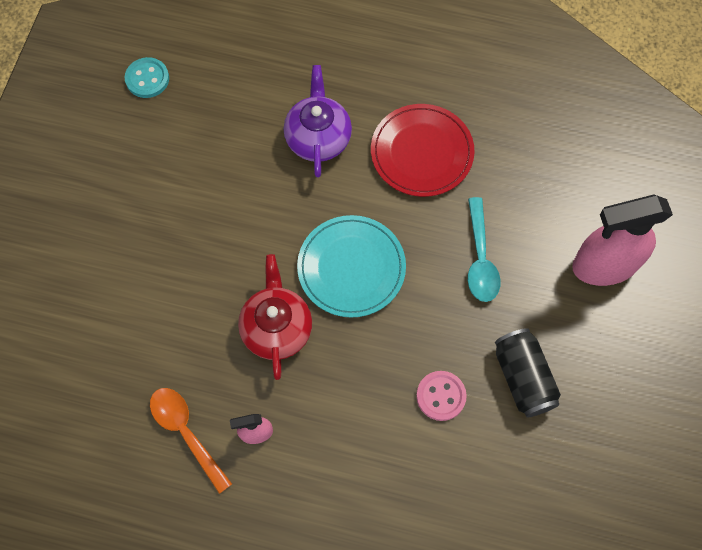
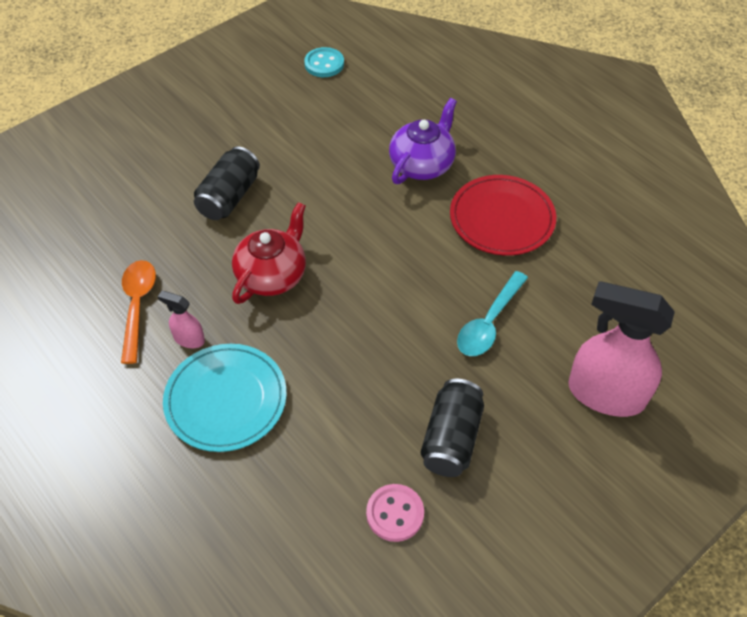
camera: 35 degrees right, 15 degrees down
turquoise plate [297,215,406,317] -> turquoise plate moved to [163,344,287,452]
pink button [416,371,467,421] -> pink button moved to [366,484,424,542]
none -> black can [194,146,260,220]

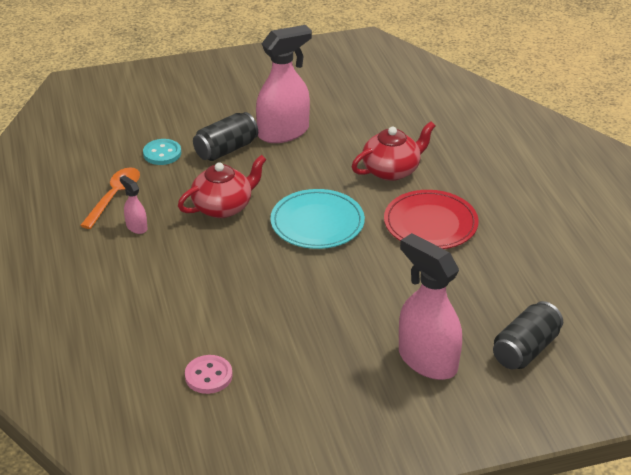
camera: 25 degrees right, 15 degrees down
turquoise plate [163,344,287,452] -> turquoise plate moved to [270,189,365,249]
turquoise button [304,47,344,77] -> turquoise button moved to [143,139,181,165]
purple teapot [389,98,457,184] -> red teapot [352,121,436,181]
black can [421,379,484,477] -> black can moved to [493,301,563,369]
turquoise spoon [457,271,528,356] -> none
none -> pink spray bottle [256,25,312,143]

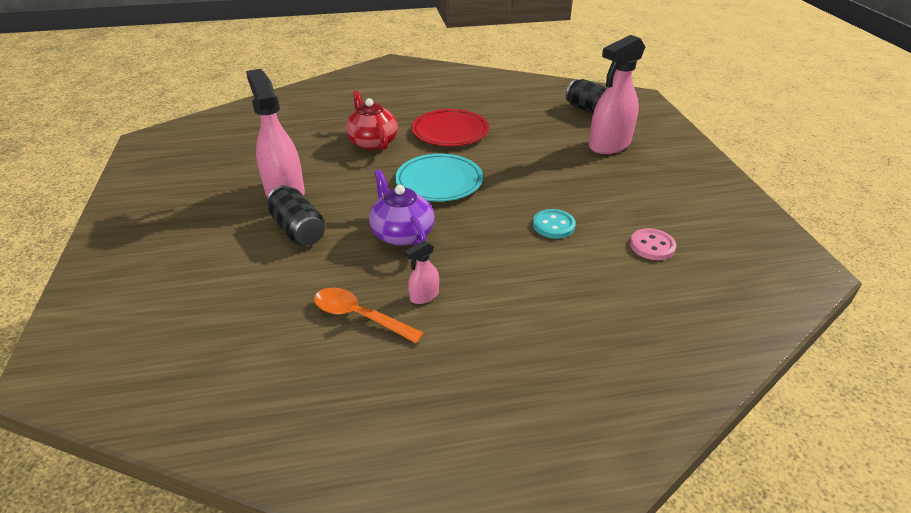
camera: 85 degrees left, 0 degrees up
turquoise button [143,139,181,165] -> turquoise button moved to [533,209,576,239]
red teapot [178,155,267,218] -> purple teapot [369,170,435,246]

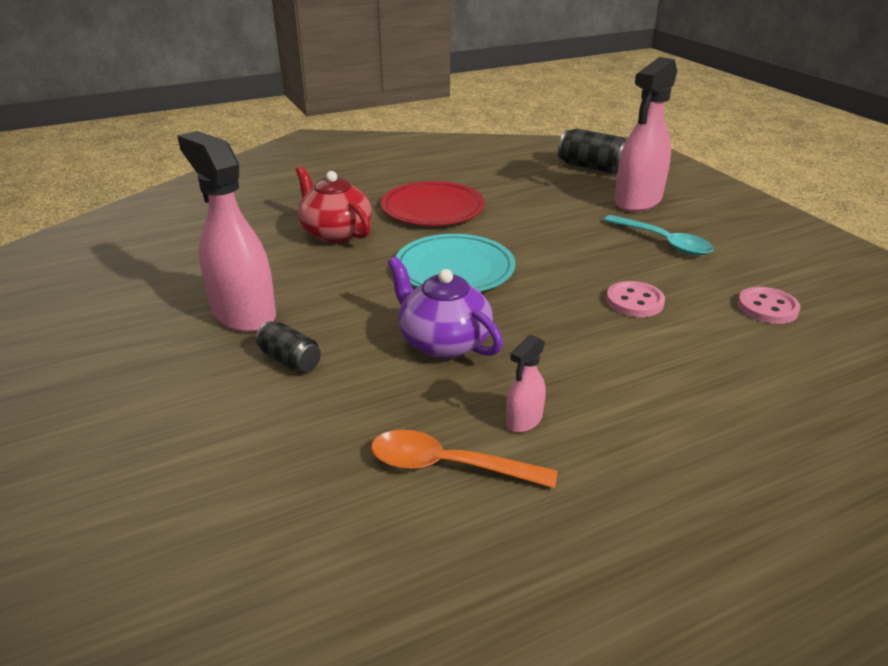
camera: 15 degrees left, 5 degrees down
black can [267,185,325,246] -> black can [256,321,321,373], size x0.63
turquoise button [533,209,576,239] -> pink button [606,281,665,317]
none -> turquoise spoon [604,215,714,255]

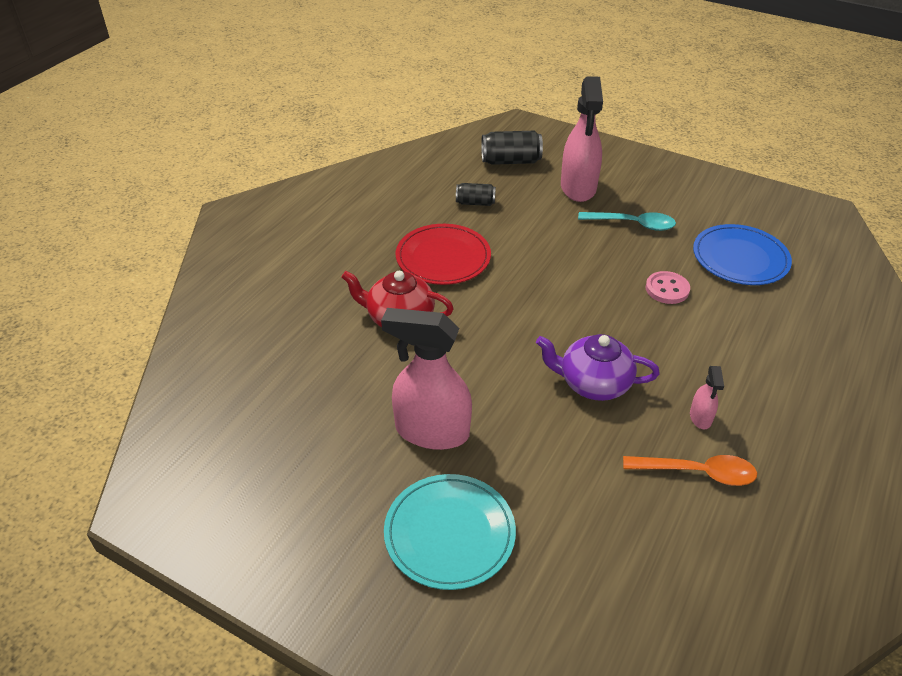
camera: 35 degrees left, 10 degrees up
black can [256,321,321,373] -> black can moved to [456,183,496,206]
orange spoon [371,430,557,488] -> orange spoon turned 150 degrees counterclockwise [623,455,757,486]
turquoise plate [396,234,515,292] -> turquoise plate moved to [384,474,516,590]
pink button [738,287,801,324] -> blue plate [693,224,792,285]

